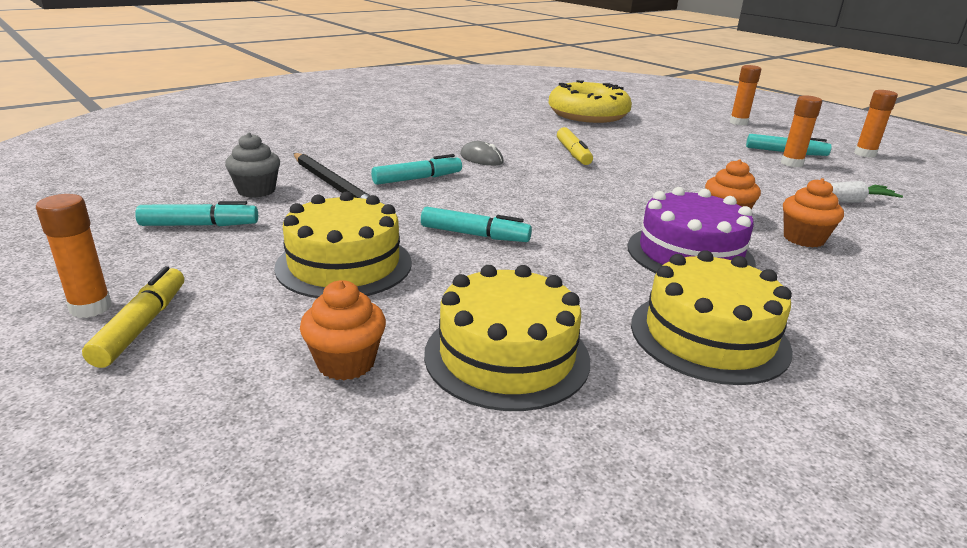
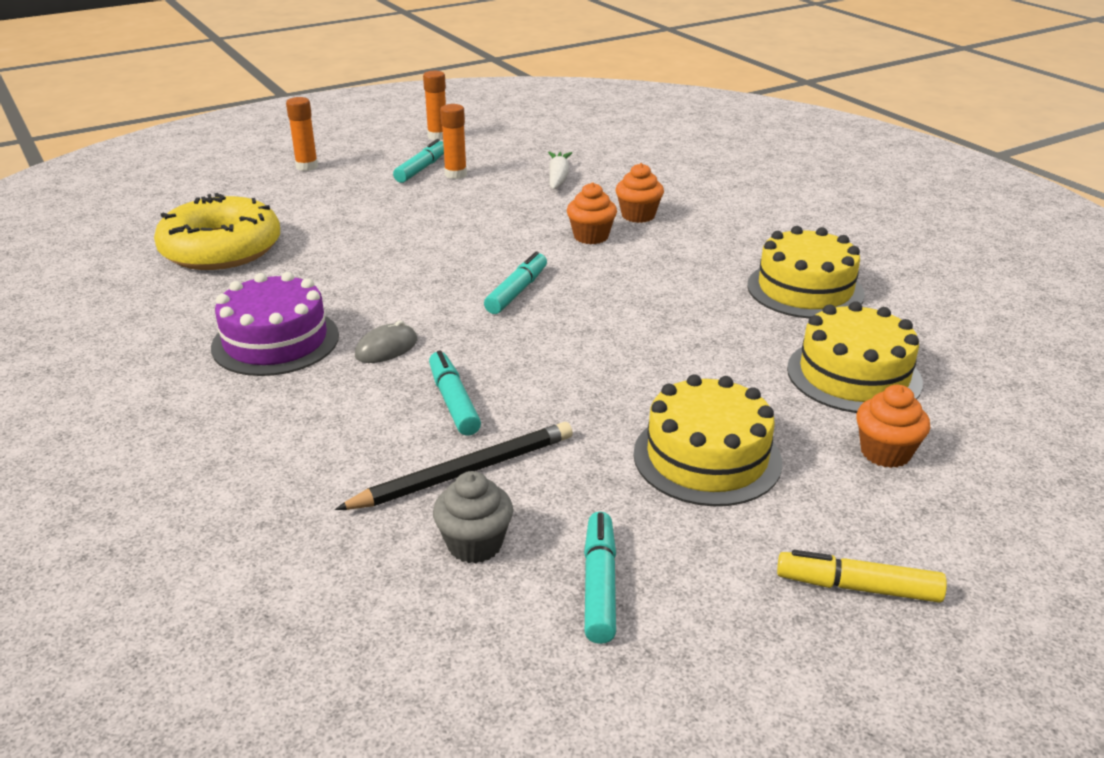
camera: 80 degrees left, 5 degrees up
orange glue stick [36,194,112,318] -> none
turquoise marker [421,207,532,242] -> turquoise marker moved to [484,251,547,314]
yellow marker [557,127,593,165] -> none
purple cake [627,187,756,273] -> purple cake moved to [211,272,339,376]

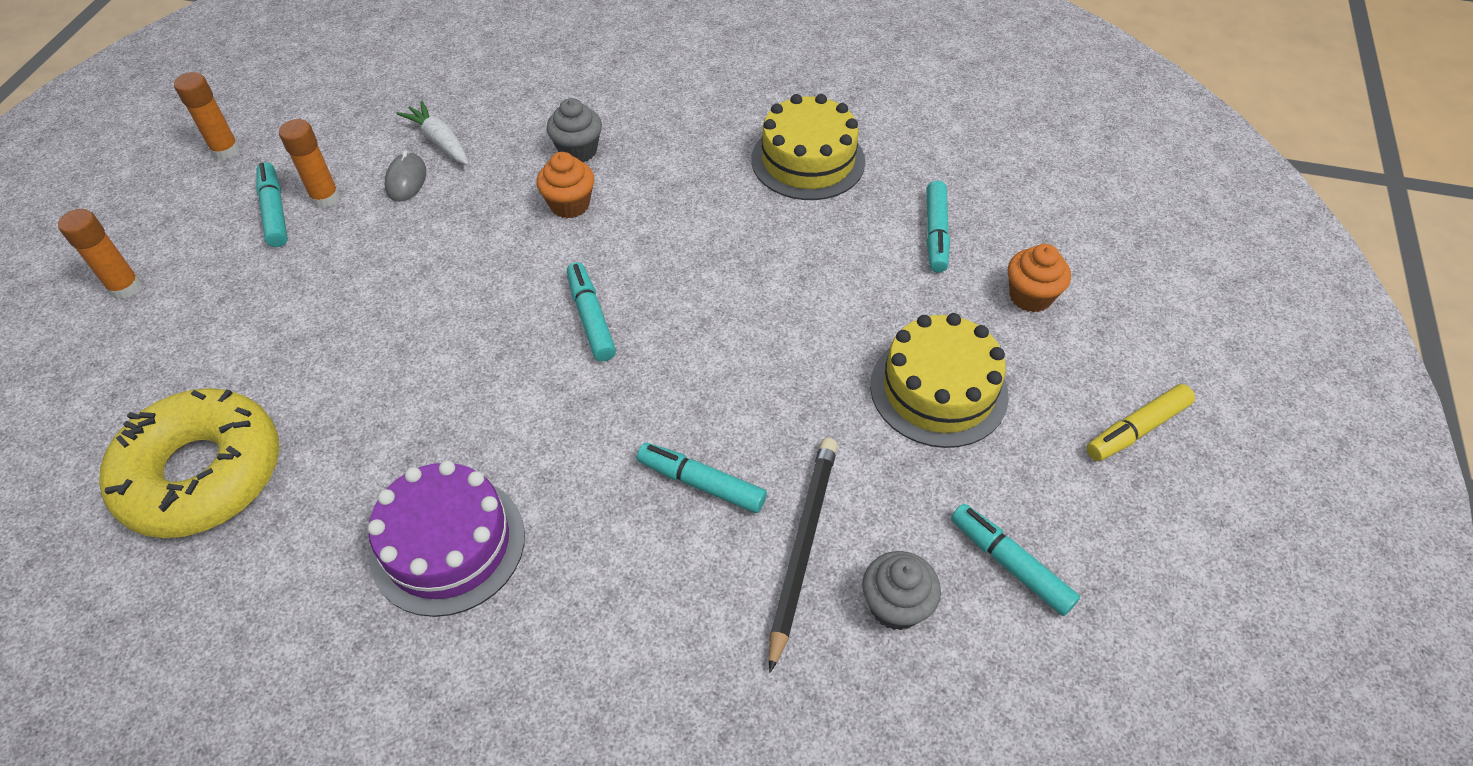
camera: 45 degrees left, 20 degrees up
grey mouse [355,320,417,363] -> grey mouse moved to [385,150,426,202]
orange cupcake [615,163,664,223] -> grey cupcake [547,98,602,162]
yellow cake [787,301,923,413] -> turquoise marker [926,181,950,273]

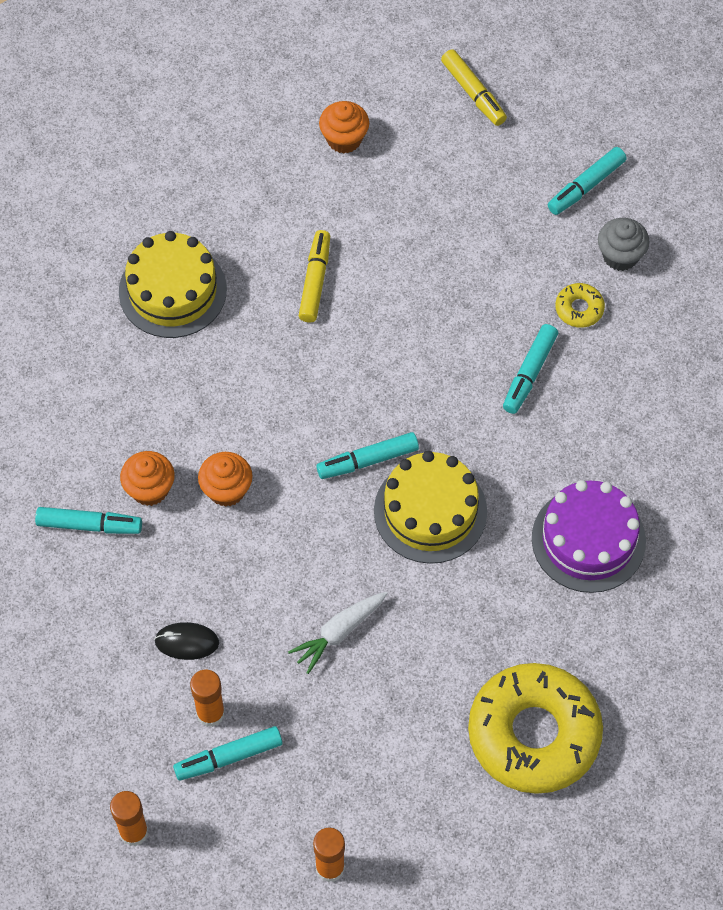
camera: 90 degrees left, 10 degrees up
grey mouse [385,150,426,202] -> black mouse [154,622,219,660]
white carrot [397,101,469,165] -> white carrot moved to [288,592,388,674]
grey cupcake [547,98,602,162] -> orange cupcake [120,451,175,506]
black pencil [769,438,838,673] -> yellow donut [555,283,605,328]
yellow cake [870,313,1009,448] -> yellow cake moved to [374,451,487,564]
turquoise marker [926,181,950,273] -> turquoise marker moved to [35,507,142,534]
none -> yellow marker [299,230,330,322]

